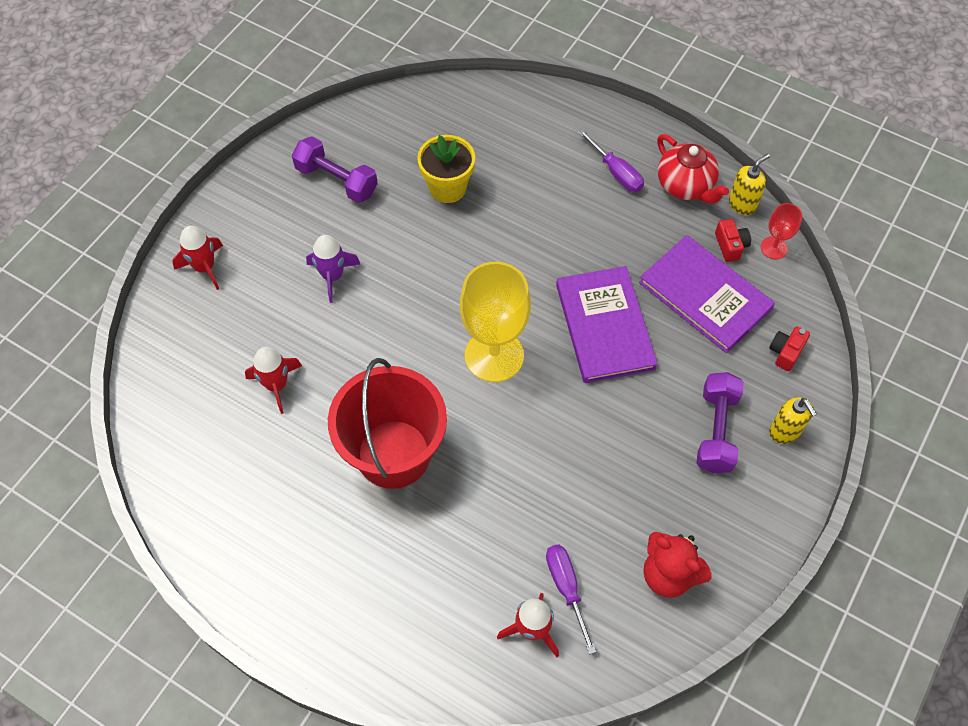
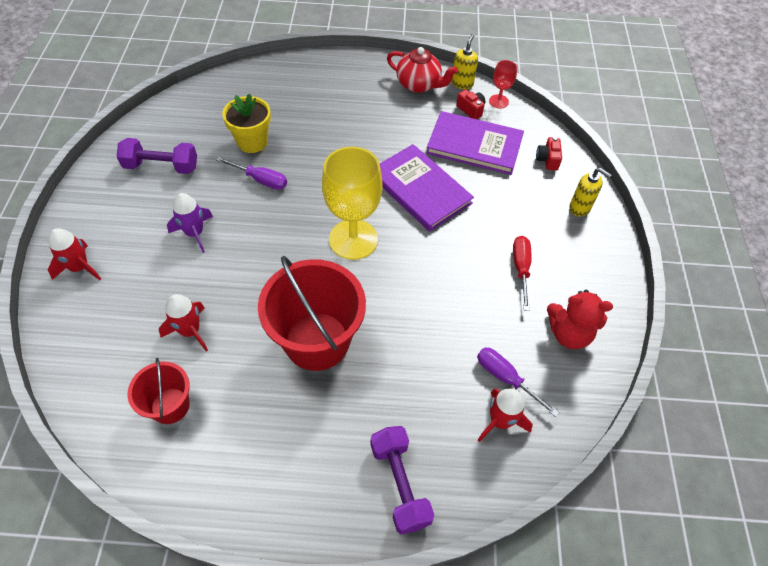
camera: 30 degrees left, 5 degrees down
purple screwdriver [578,129,644,192] -> purple screwdriver moved to [216,157,287,190]
purple dumbbell [696,372,744,473] -> purple dumbbell moved to [371,426,434,534]
none -> red bucket [127,358,190,424]
none -> red screwdriver [513,236,532,311]

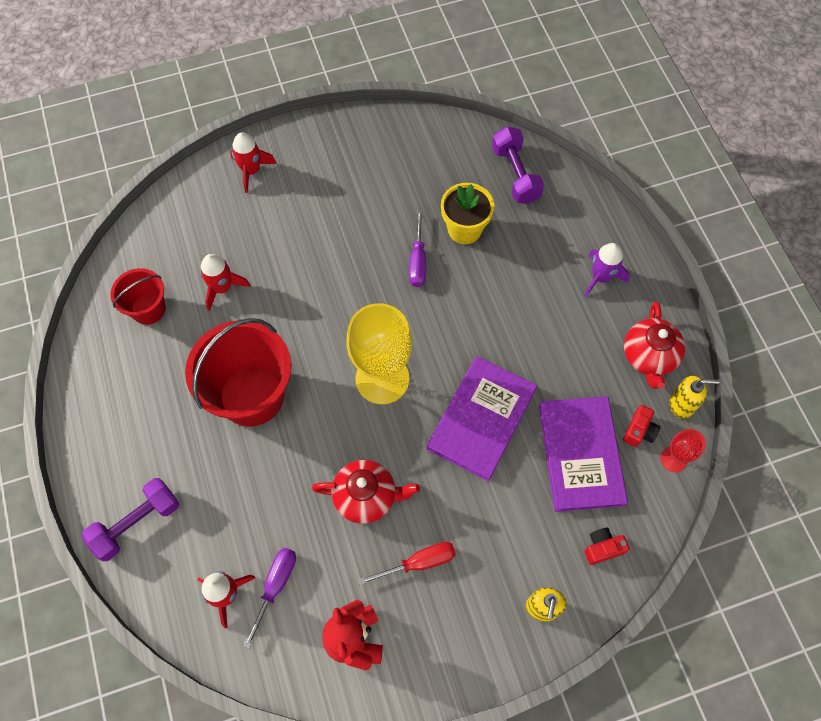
camera: 70 degrees right, 10 degrees up
purple dumbbell [116,138,197,174] -> purple dumbbell moved to [492,127,544,204]
purple rocket [167,193,213,253] -> purple rocket moved to [584,243,630,297]
none -> red teapot [312,460,420,524]

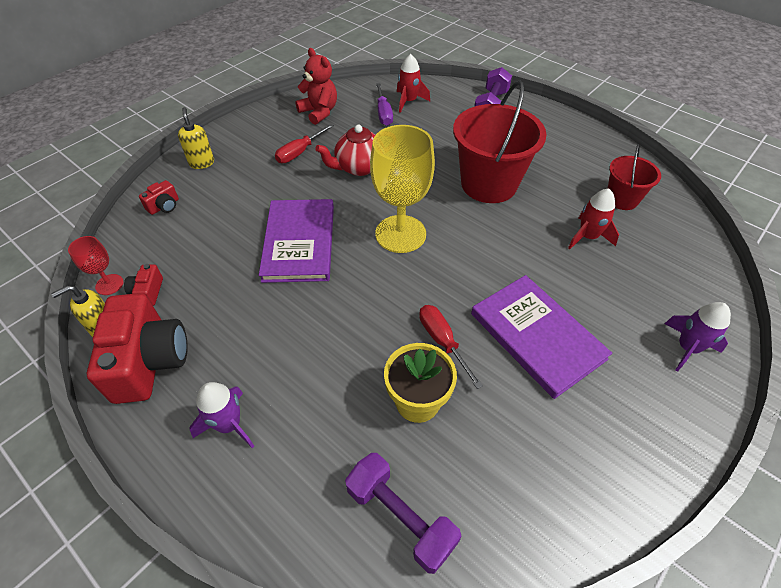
camera: 150 degrees right, 15 degrees down
red rocket [231,132,277,193] -> purple rocket [665,302,731,371]
purple screwdriver [409,210,426,287] -> red screwdriver [419,305,483,389]
purple book [539,396,628,512] -> purple book moved to [471,275,612,399]
red teapot [624,302,685,389] -> red camera [87,293,188,404]

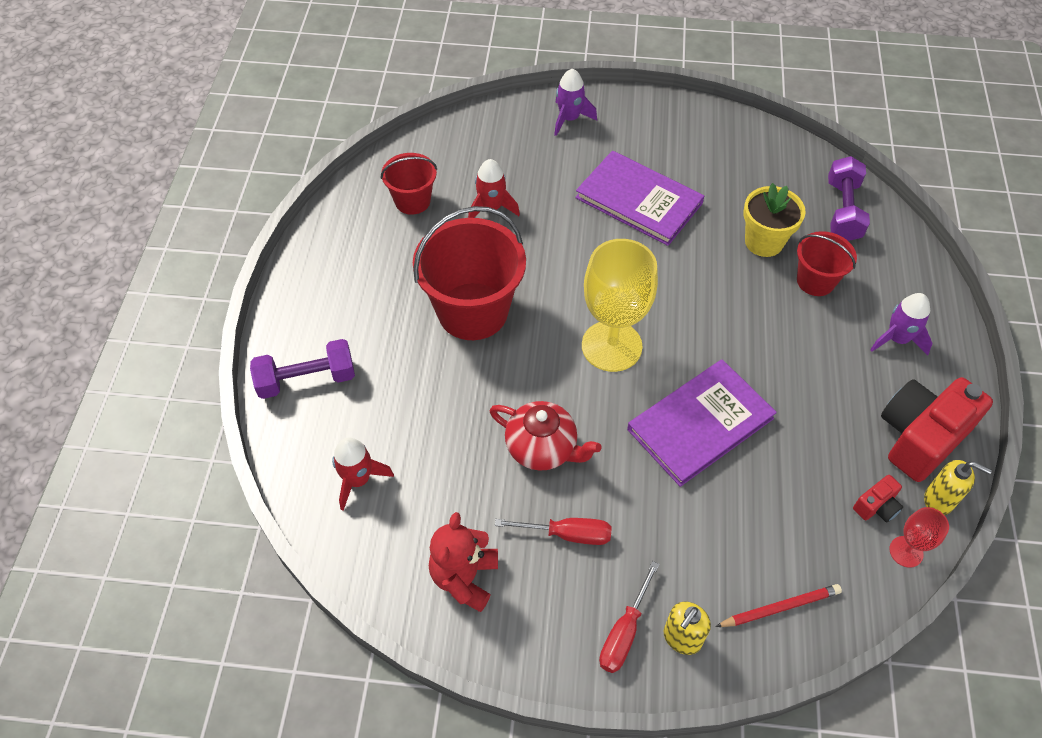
camera: 125 degrees left, 5 degrees up
red camera [139,180,179,215] -> red pencil [715,584,842,627]
purple screwdriver [376,83,393,126] -> none
red screwdriver [419,305,483,389] -> red screwdriver moved to [599,561,659,673]
purple book [471,275,612,399] -> purple book turned 75 degrees counterclockwise [575,151,704,246]
none -> red bucket [797,231,857,296]

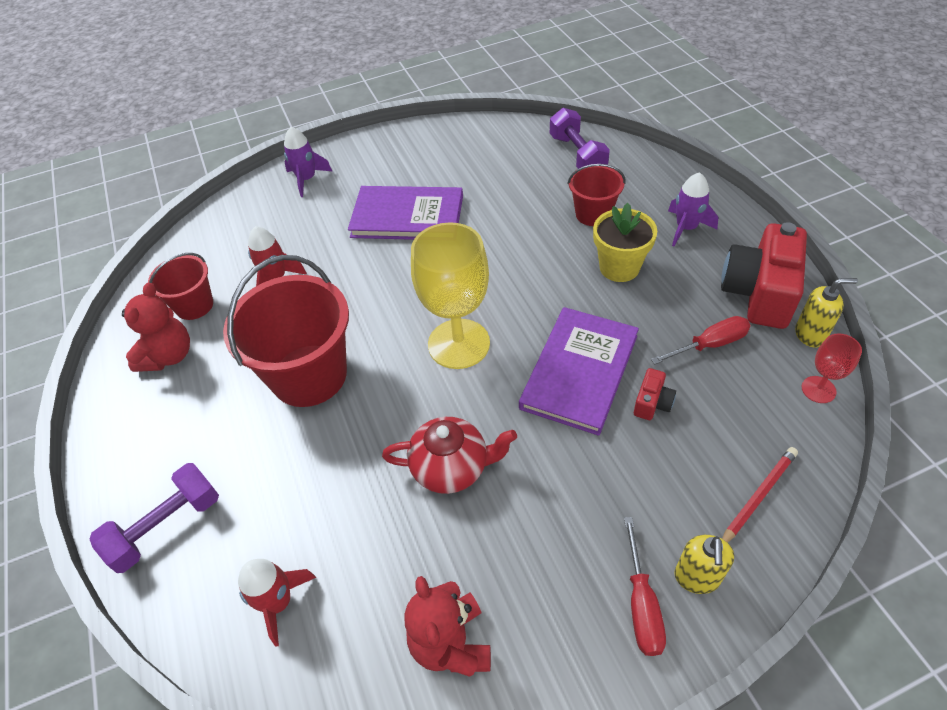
camera: 25 degrees left, 5 degrees down
red screwdriver [495,518,611,545] -> red screwdriver moved to [651,316,751,364]
yellow flower pot [743,183,806,257] -> yellow flower pot moved to [593,203,657,282]
red camera [853,475,903,522] -> red camera moved to [634,368,676,420]
none -> red teddy bear [122,283,190,372]

